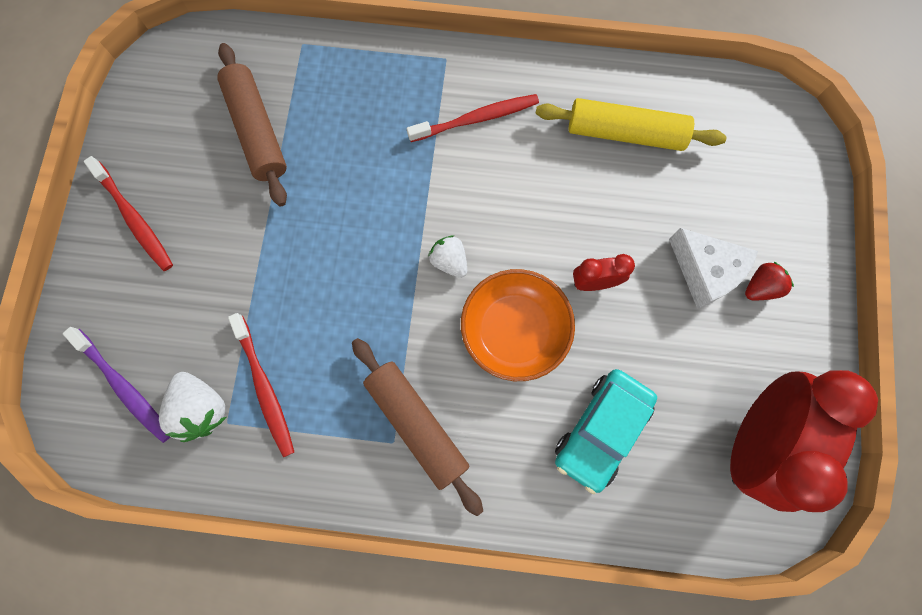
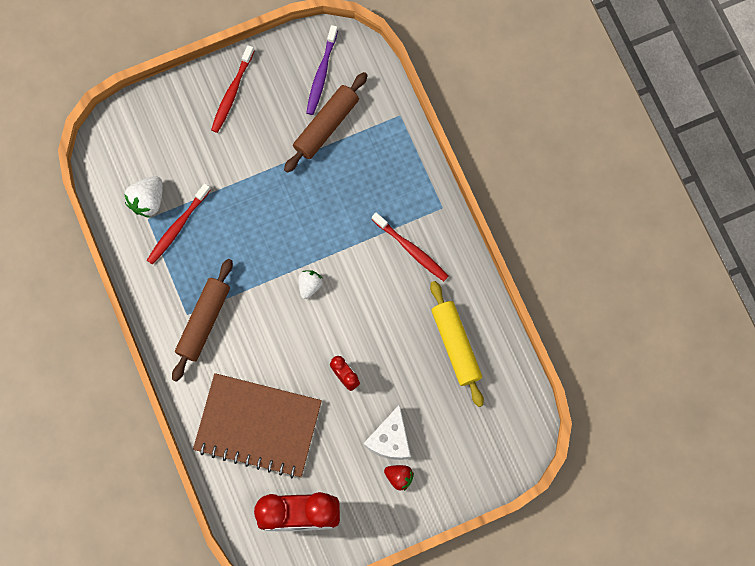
camera: 60 degrees right, 0 degrees up
purple toothbrush [63,327,170,443] -> purple toothbrush moved to [306,25,338,115]
orange bowl [461,269,575,381] -> none
turquoise car [555,369,657,494] -> brown notebook [193,373,322,478]

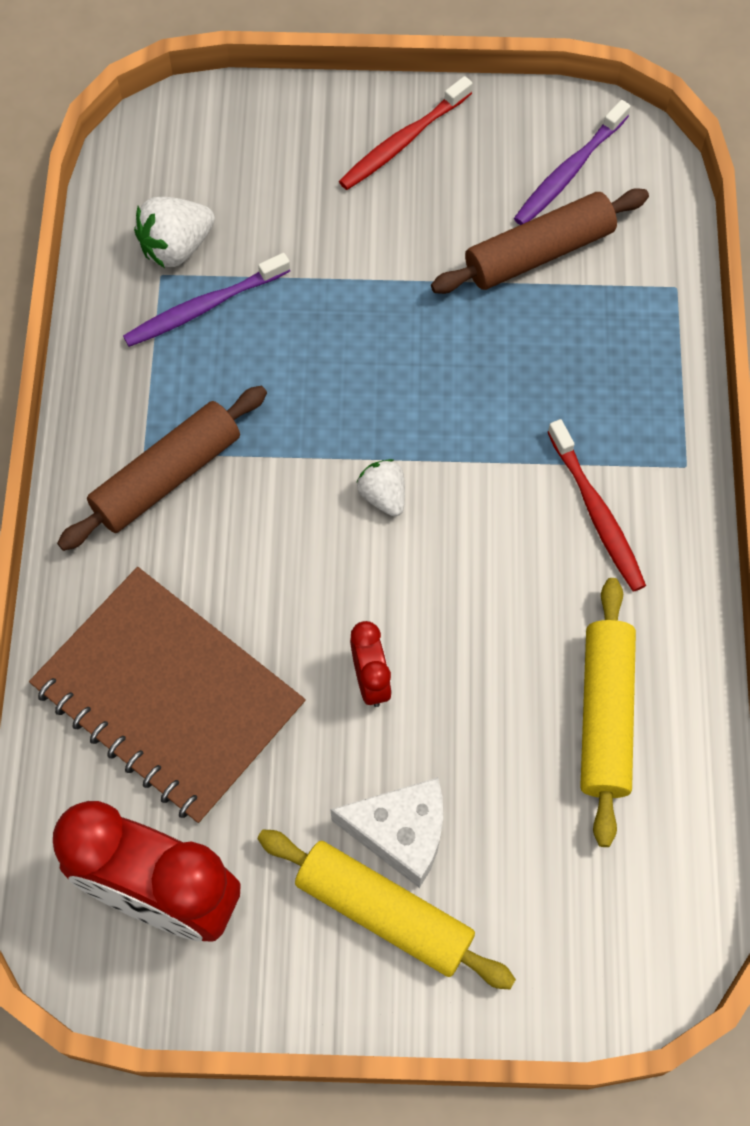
camera: 25 degrees right, 10 degrees down
red toothbrush [147,183,211,265] -> purple toothbrush [123,253,290,347]
white strawberry [298,270,323,299] -> white strawberry turned 75 degrees counterclockwise [356,459,405,516]
white cheese [363,404,411,460] -> white cheese turned 120 degrees counterclockwise [330,777,443,888]
red strawberry [384,465,414,491] -> yellow rolling pin [257,829,516,990]

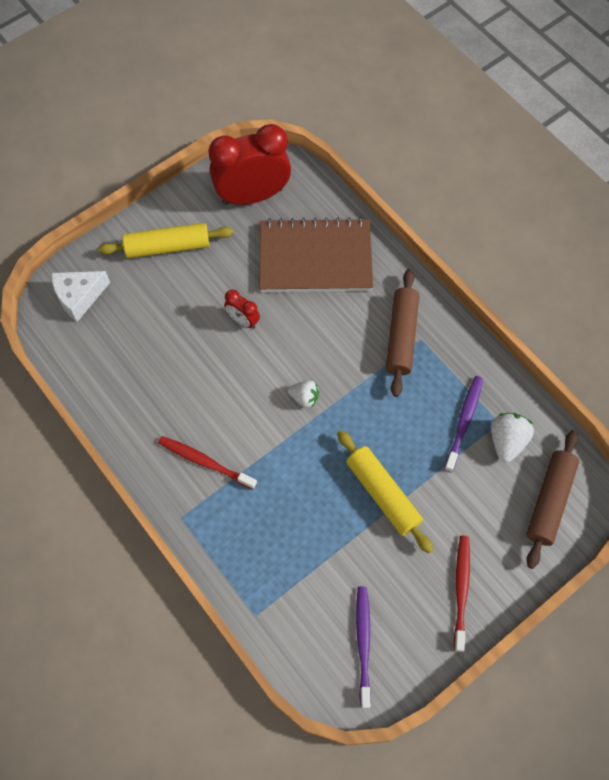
camera: 140 degrees right, 0 degrees up
white cheese [330,777,443,888] -> white cheese moved to [51,271,110,322]
brown rolling pin [431,188,649,294] -> brown rolling pin moved to [526,430,579,569]
yellow rolling pin [580,578,636,847] -> yellow rolling pin moved to [337,430,433,554]

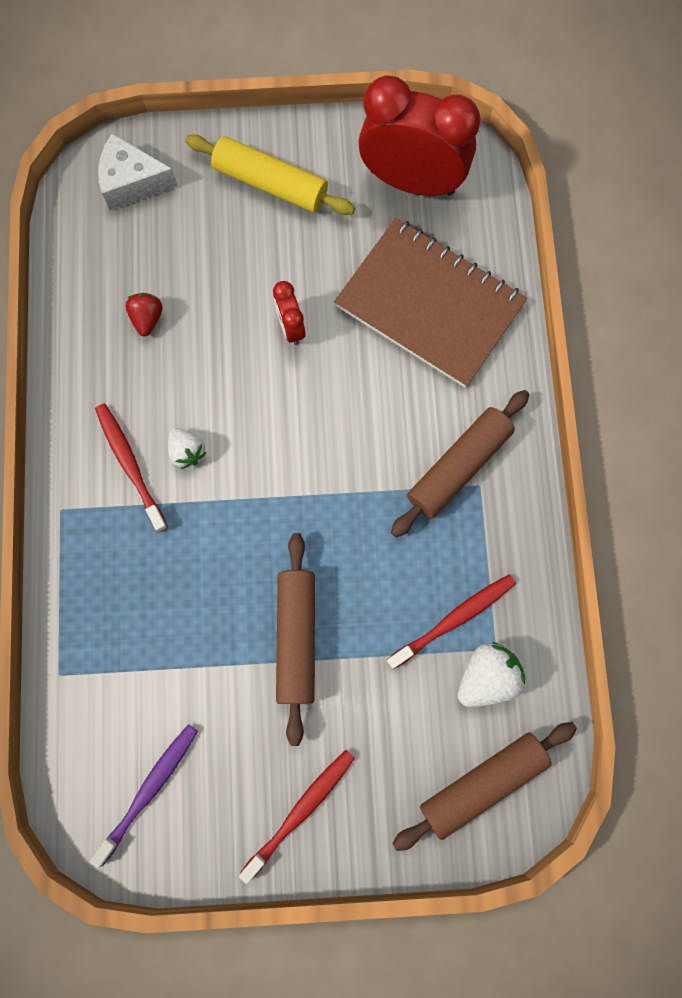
camera: 35 degrees right, 10 degrees up
white strawberry [288,381,319,408] -> white strawberry moved to [168,428,206,469]
yellow rolling pin [337,430,433,554] -> brown rolling pin [276,533,315,746]
purple toothbrush [444,376,483,473] -> red toothbrush [387,575,516,669]
none -> red strawberry [125,293,163,336]

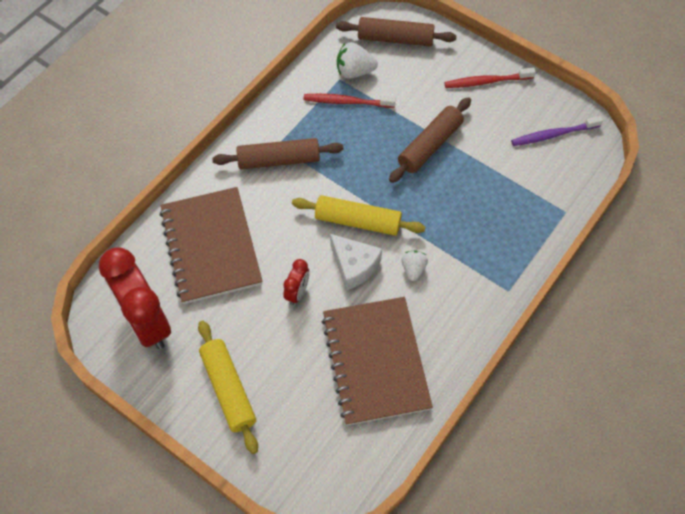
camera: 140 degrees left, 15 degrees down
red toothbrush [95,404,168,532] -> none
white cheese [98,133,178,210] -> white cheese moved to [330,234,382,291]
red strawberry [125,293,163,336] -> brown notebook [322,297,433,426]
none -> yellow rolling pin [292,195,425,236]

